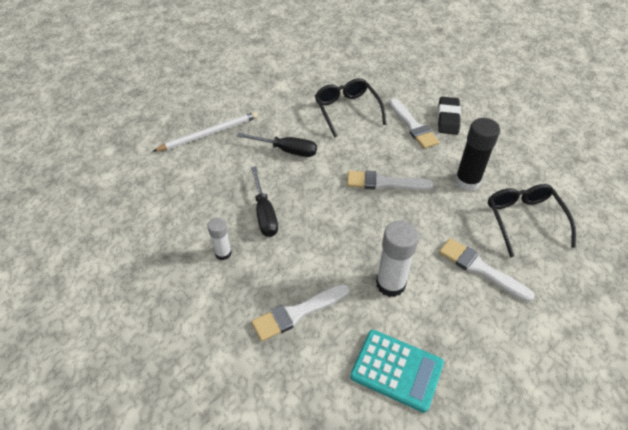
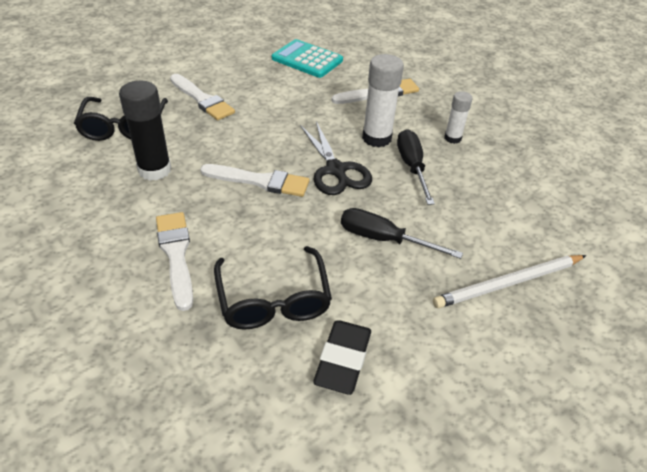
camera: 175 degrees left, 5 degrees down
white glue stick [376,220,419,297] -> white glue stick moved to [362,54,404,147]
black eraser [438,97,461,135] -> black eraser moved to [313,320,371,395]
none -> black scissors [300,121,372,195]

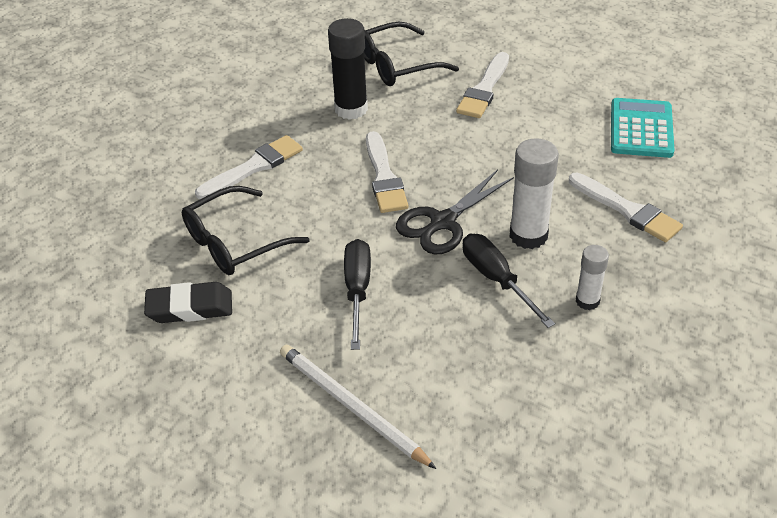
camera: 70 degrees right, 0 degrees up
black screwdriver [397,129,435,205] -> black screwdriver turned 90 degrees counterclockwise [463,234,555,328]

